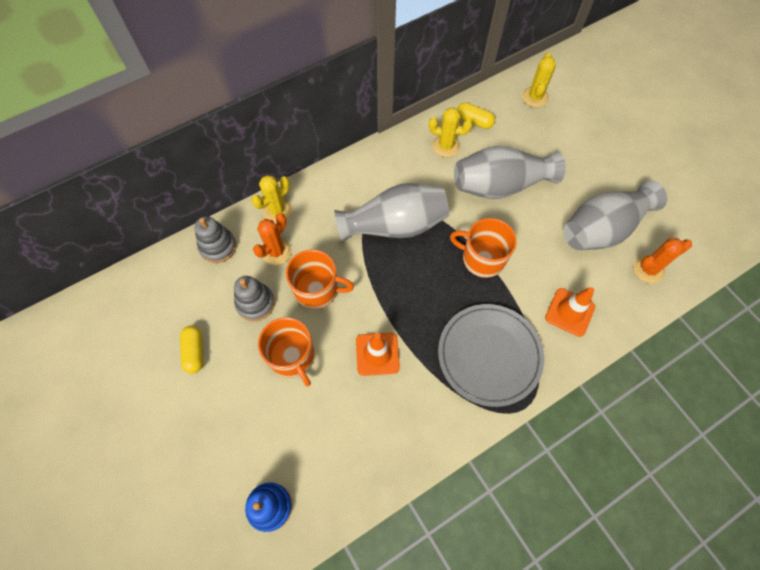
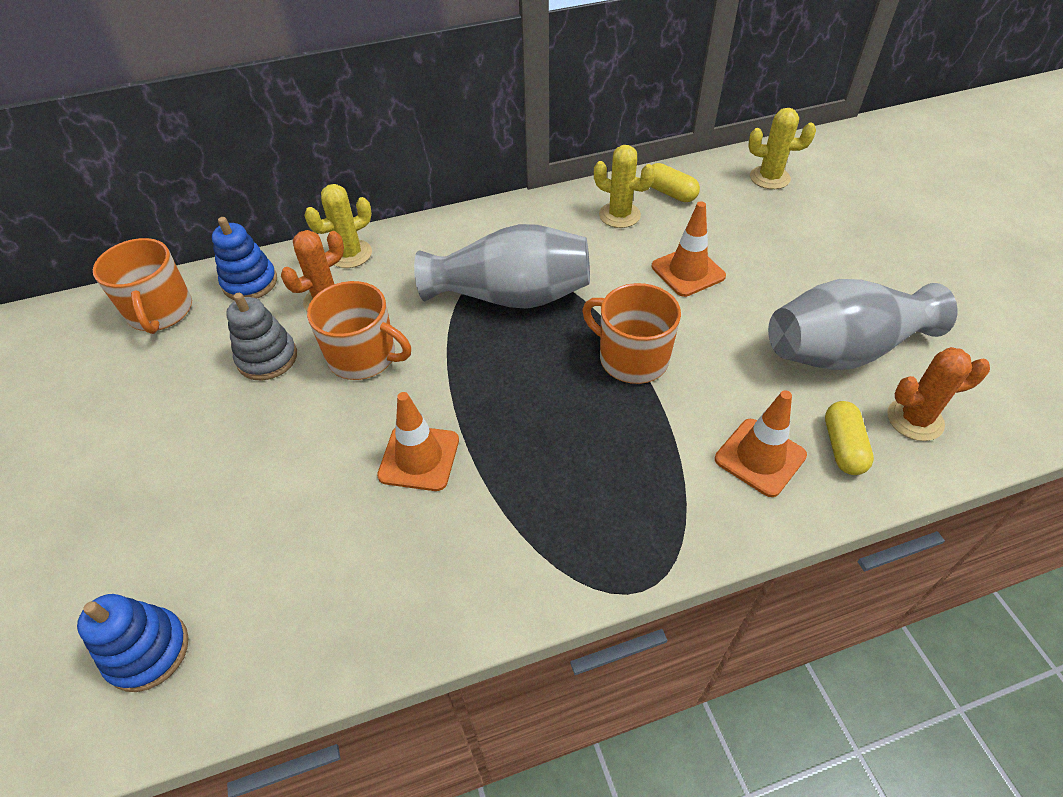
camera: 15 degrees right, 15 degrees down
yellow capsule [180,326,203,374] -> yellow capsule moved to [825,401,874,475]
grey stacking toy [194,216,237,263] -> blue stacking toy [212,217,277,300]
orange mug [258,317,315,386] -> orange mug moved to [93,238,192,334]
grey plate [438,304,544,407] -> none
grey vase [454,146,566,199] -> orange traffic cone [652,201,726,297]
yellow cactus [522,53,556,108] -> yellow cactus turned 75 degrees clockwise [748,108,816,189]

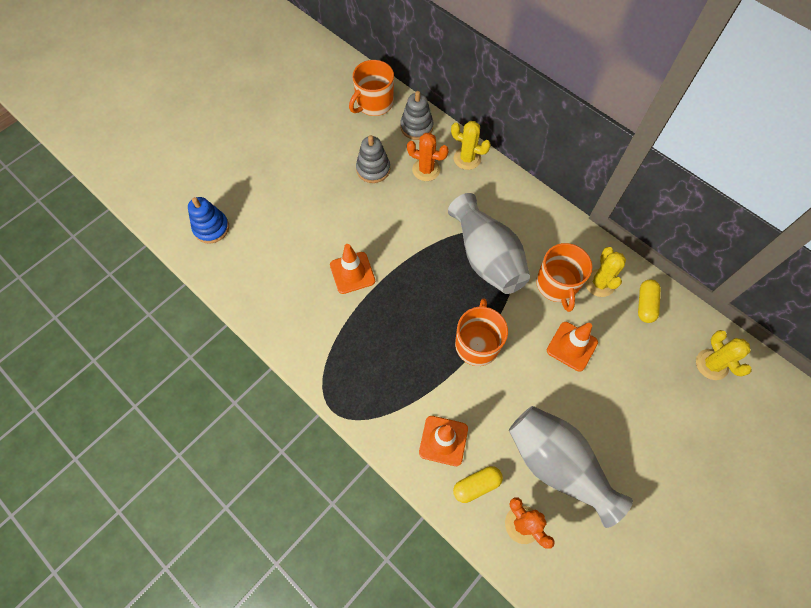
camera: 60 degrees right, 15 degrees up
blue stacking toy [212,217,277,300] -> grey stacking toy [400,91,434,140]
orange mug [307,281,411,380] -> orange mug moved to [536,243,592,312]

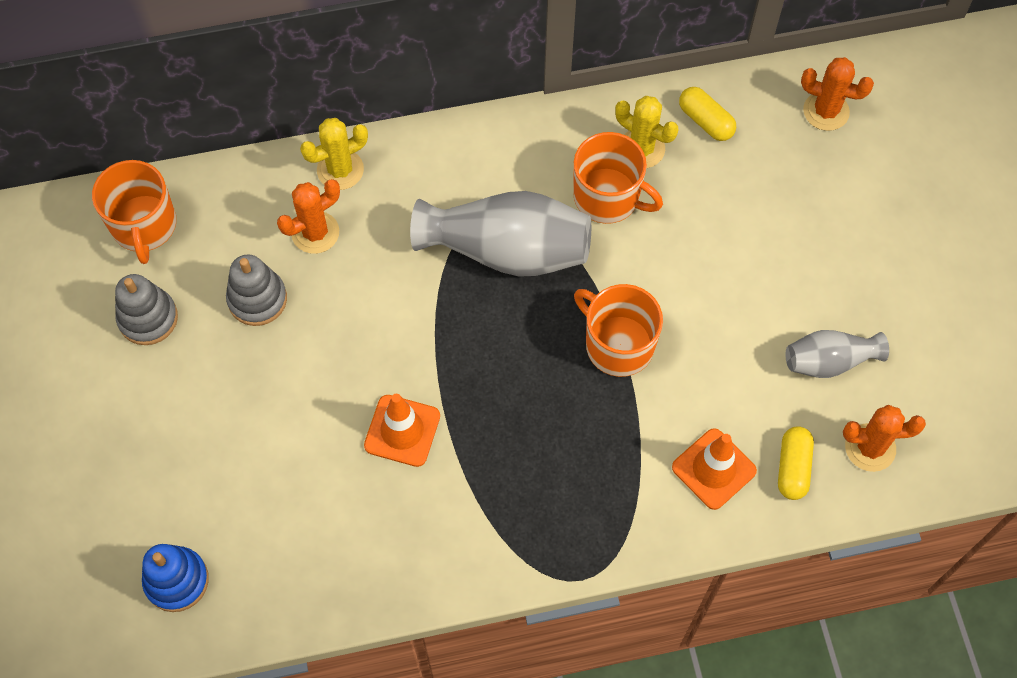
camera: 55 degrees left, 0 degrees up
grey stacking toy [400,91,434,140] -> grey stacking toy moved to [115,274,178,345]
grey vase [509,406,633,528] -> grey vase [786,330,889,378], size x0.55
orange traffic cone [547,322,598,372] -> none
yellow cactus [696,330,752,380] -> orange cactus [801,57,874,131]

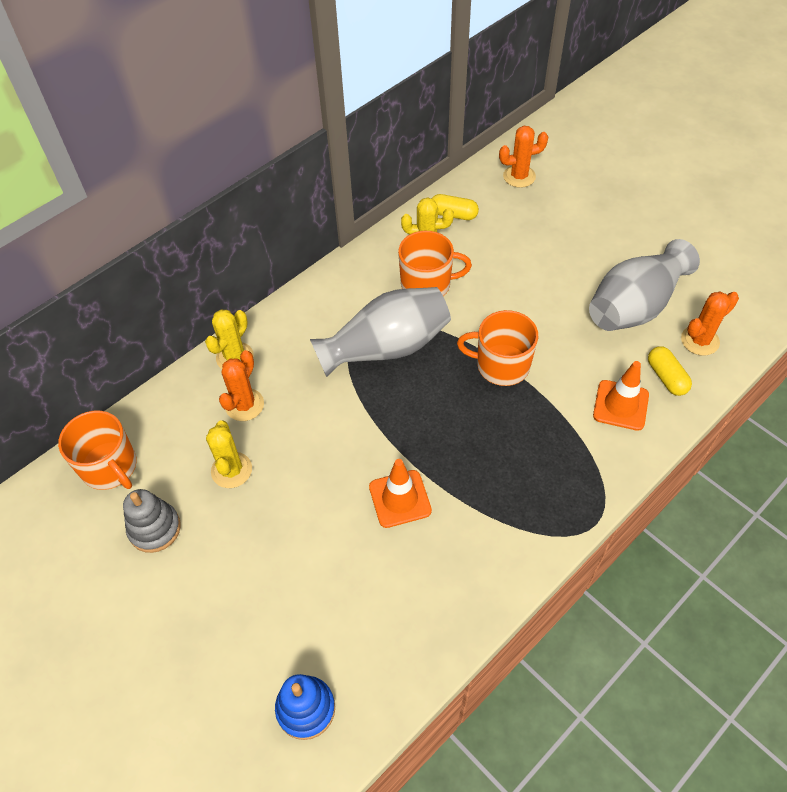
camera: 30 degrees left, 10 degrees down
grey stacking toy [226,254,287,326] -> yellow cactus [206,420,252,488]
grey vase [786,330,889,378] -> grey vase [589,239,700,331], size x1.81

